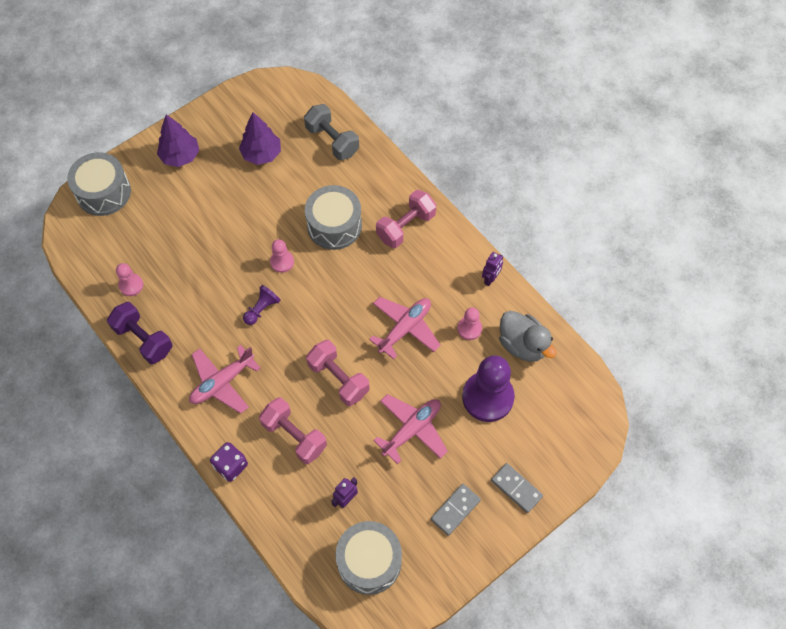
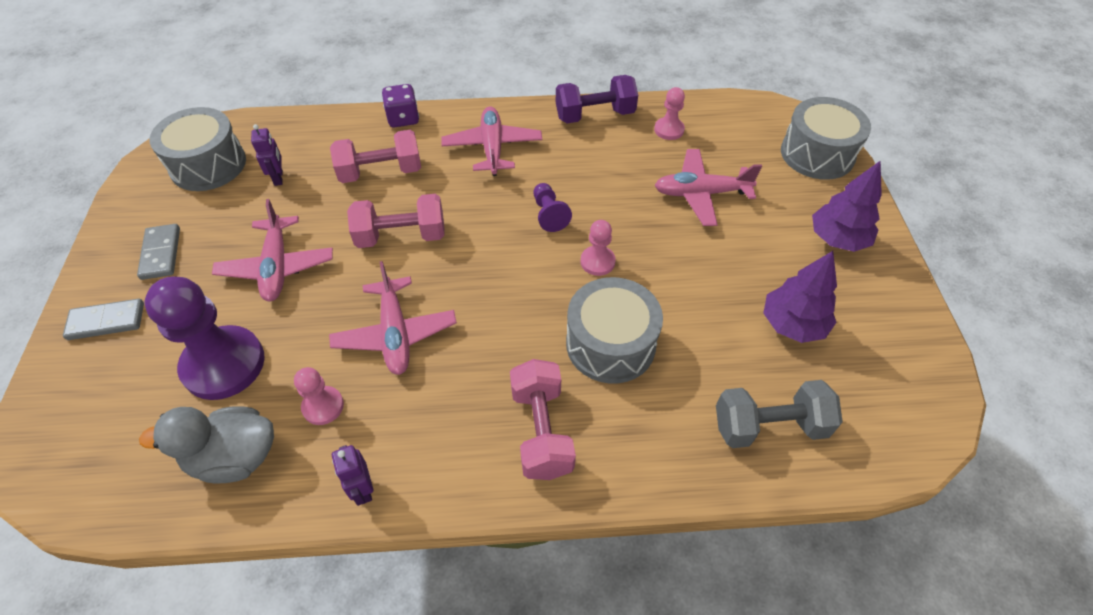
camera: 125 degrees right, 10 degrees down
none -> pink plane [655,149,762,226]

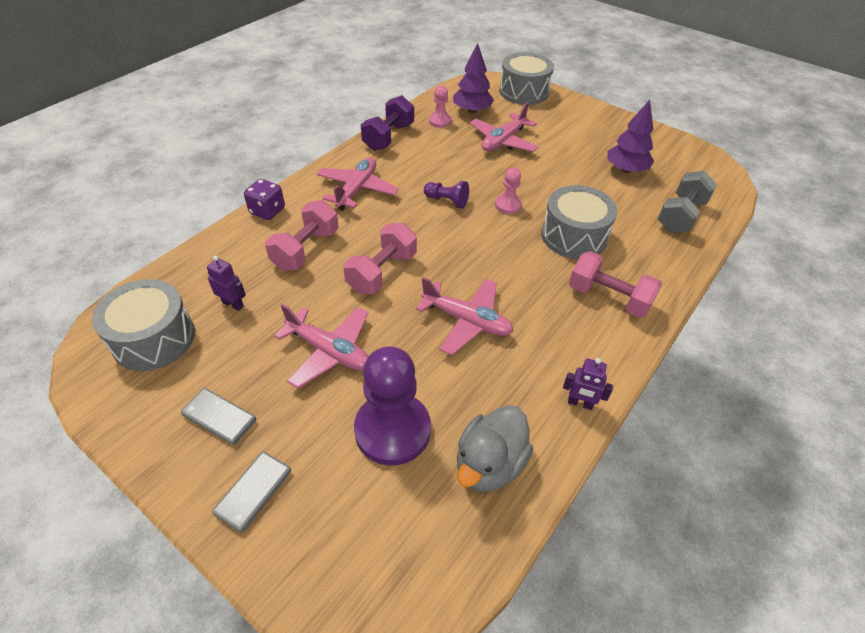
camera: 50 degrees left, 5 degrees down
pink pawn [294,367,344,425] -> none
pink plane [441,106,542,176] -> pink plane turned 75 degrees clockwise [317,157,399,211]
purple tree [812,161,882,252] -> purple tree moved to [453,43,494,113]

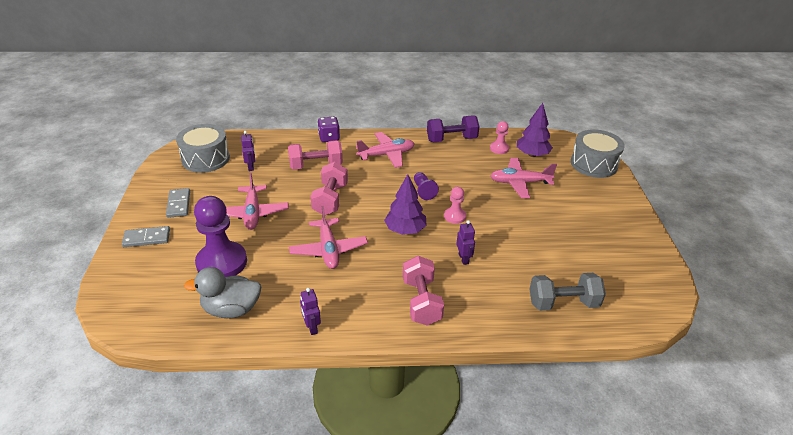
camera: 50 degrees right, 10 degrees down
pink dumbbell [343,223,417,294] -> pink dumbbell turned 75 degrees counterclockwise [311,162,348,215]
grey drum [541,185,617,259] -> purple robot [456,220,475,265]
purple tree [607,100,654,173] -> purple tree moved to [384,174,427,235]

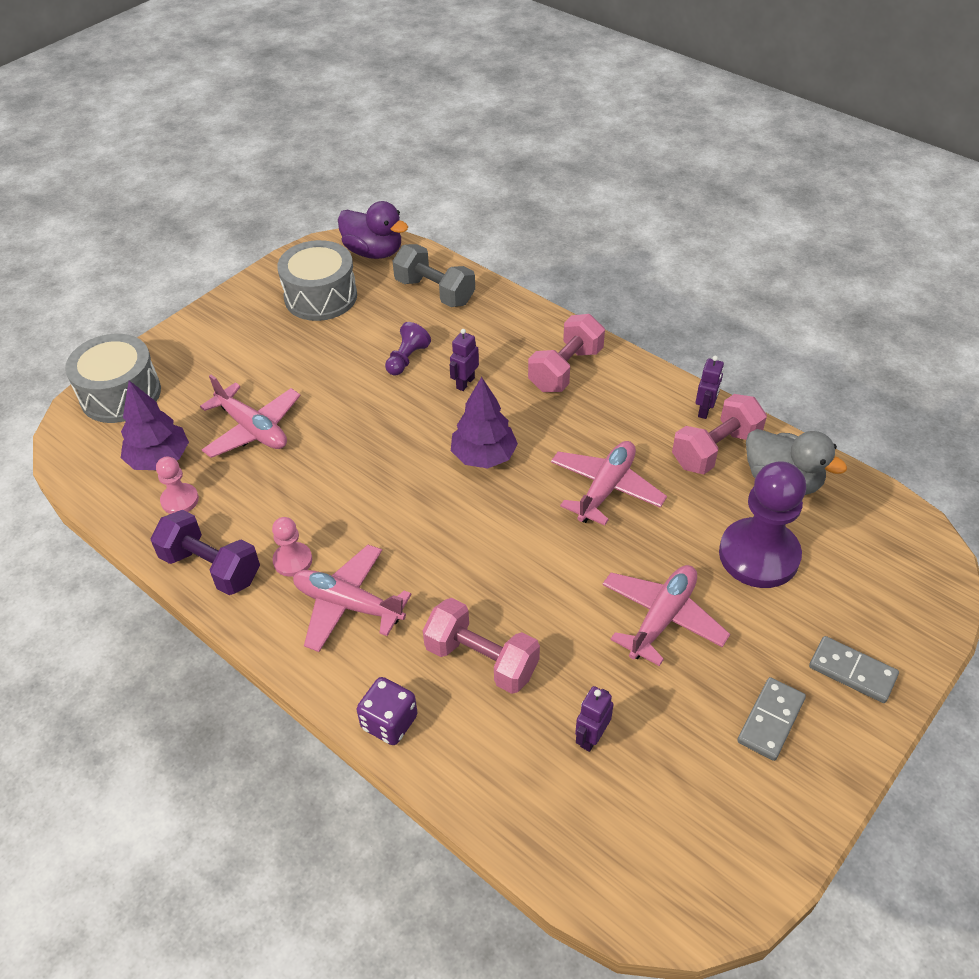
camera: 135 degrees left, 10 degrees up
grey drum [176,124,230,173] -> grey drum moved to [277,240,357,321]
pink dumbbell [311,162,348,215] -> pink dumbbell moved to [672,394,767,474]
purple pawn [414,172,439,200] -> purple pawn moved to [385,322,431,376]
pink pawn [444,187,466,224] -> pink pawn moved to [272,517,312,577]
none -> purple duck [338,201,408,259]

